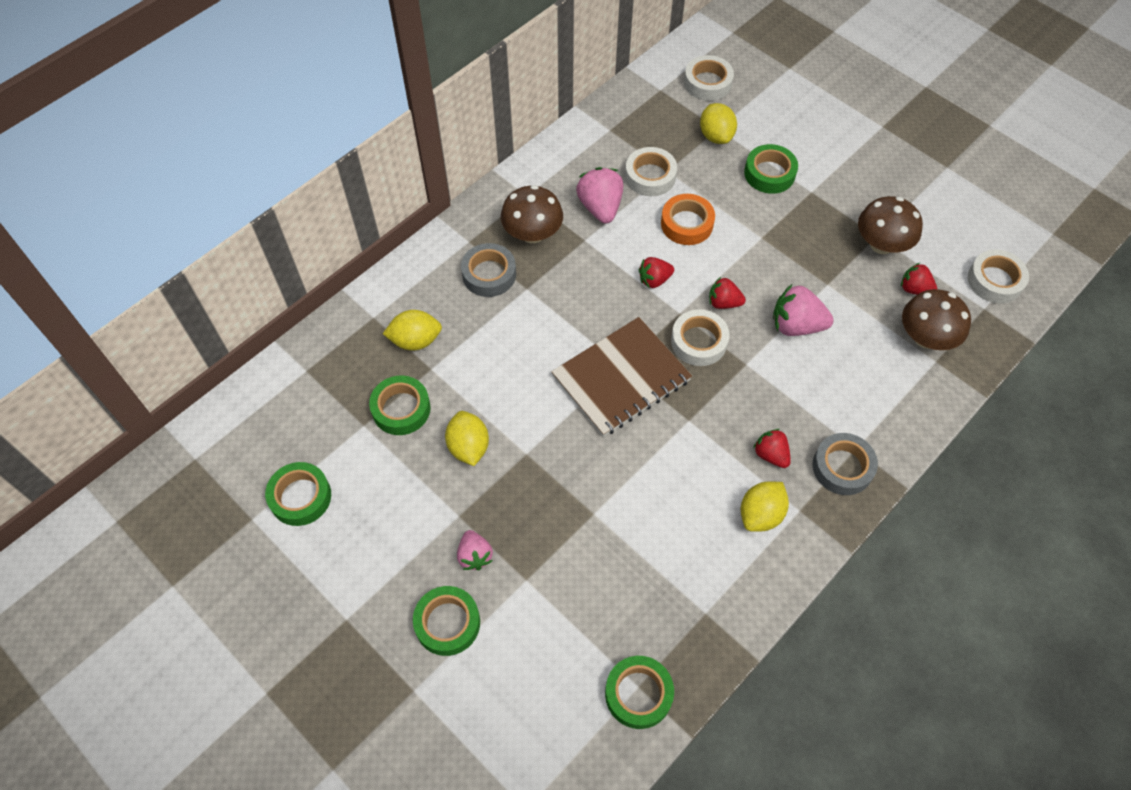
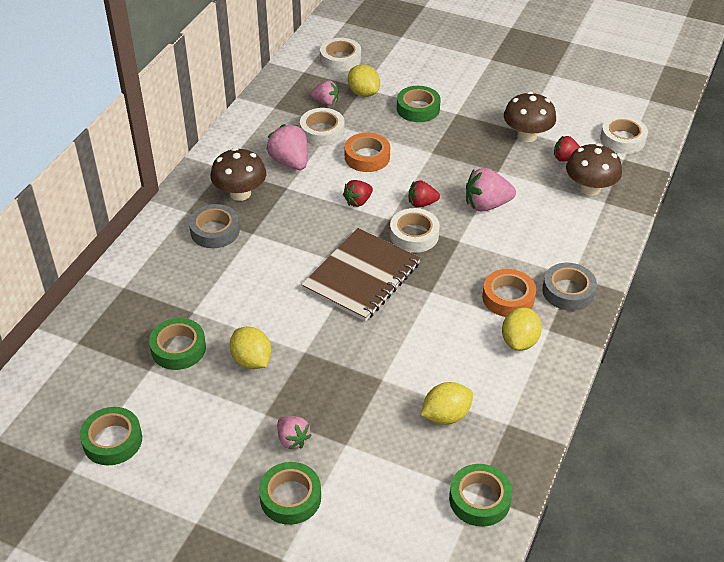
camera: 20 degrees left, 15 degrees down
yellow lemon [383,310,442,351] -> yellow lemon moved to [421,382,473,425]
red strawberry [753,429,791,468] -> orange tape [482,269,536,317]
none -> pink strawberry [311,80,339,105]

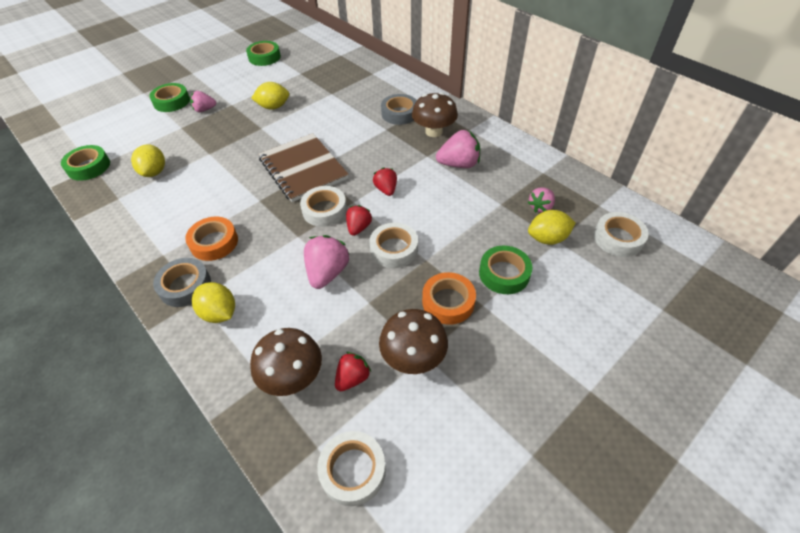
camera: 115 degrees right, 5 degrees up
green tape [149,318,206,370] -> none
white tape [300,108,345,146] -> white tape moved to [369,223,418,268]
orange tape [345,133,390,172] -> orange tape moved to [422,272,476,325]
yellow lemon [502,308,542,351] -> yellow lemon moved to [192,282,235,323]

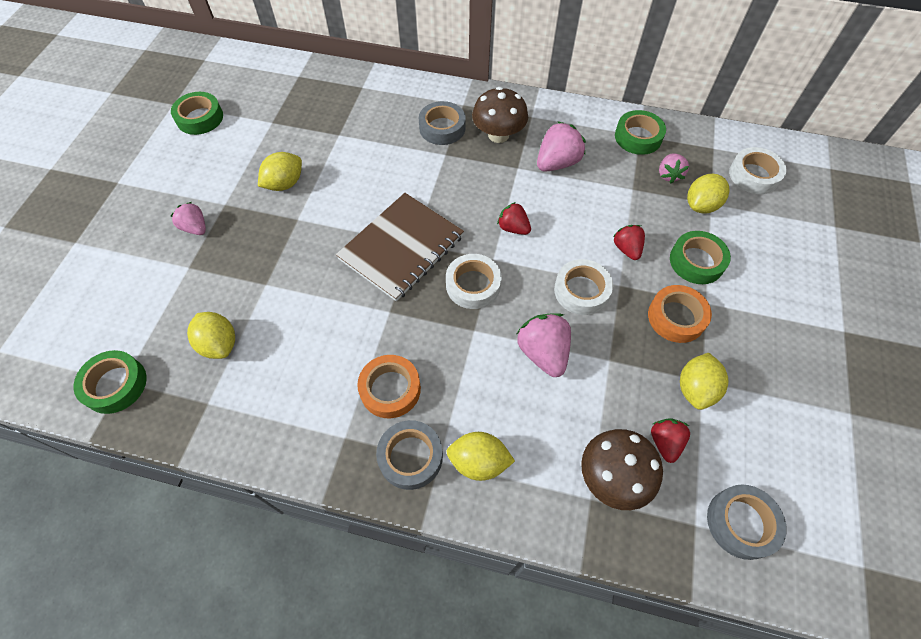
camera: 35 degrees left, 10 degrees up
green tape [149,83,190,112] -> green tape moved to [615,110,666,155]
pink strawberry [190,91,216,112] -> pink strawberry turned 90 degrees clockwise [170,202,206,235]
brown notebook [258,133,349,202] -> brown notebook turned 75 degrees counterclockwise [336,193,464,301]
white tape [317,431,386,506] -> grey tape [707,485,787,560]
red strawberry [346,205,372,236] -> red strawberry moved to [613,225,645,260]
brown mushroom [379,309,448,374] -> yellow lemon [680,353,729,410]

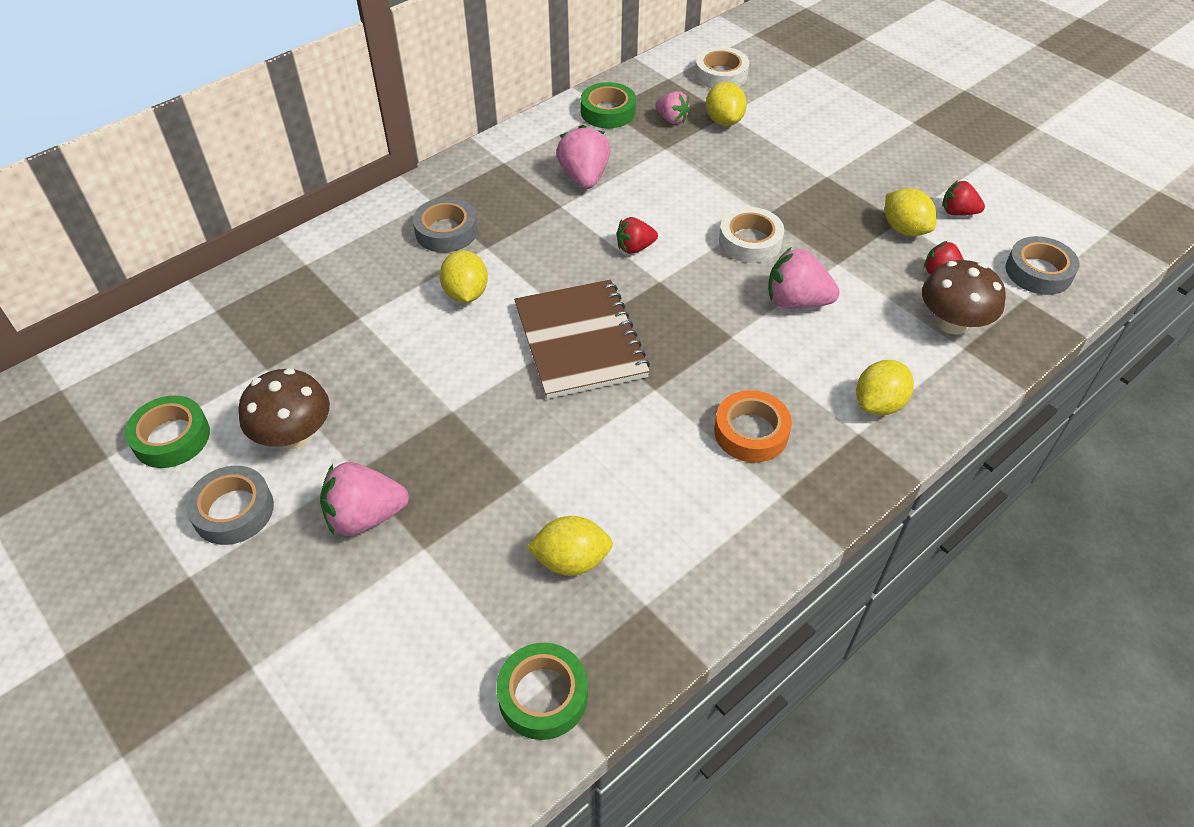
camera: 55 degrees left, 10 degrees down
pink strawberry [170,202,206,235] -> pink strawberry [320,462,409,536], size x1.59
yellow lemon [258,152,302,191] -> yellow lemon moved to [440,250,488,303]
grey tape [376,420,443,490] -> grey tape moved to [186,466,274,545]
white tape [446,254,502,309] -> none
brown mushroom [472,87,528,143] -> brown mushroom moved to [238,368,330,449]
red strawberry [613,225,645,260] -> red strawberry moved to [942,180,985,215]
orange tape [648,285,712,343] -> none
green tape [670,231,731,284] -> none

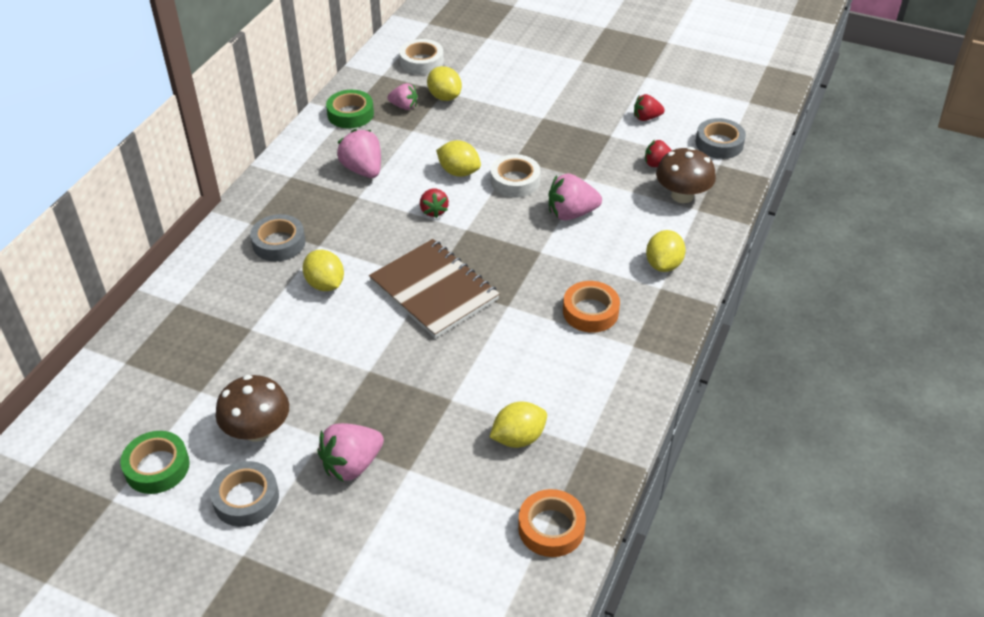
camera: 25 degrees left, 5 degrees down
green tape [496,643,588,740] -> orange tape [518,489,586,557]
red strawberry [616,217,658,254] -> red strawberry turned 60 degrees counterclockwise [420,189,449,218]
yellow lemon [885,188,937,236] -> yellow lemon moved to [436,140,481,177]

